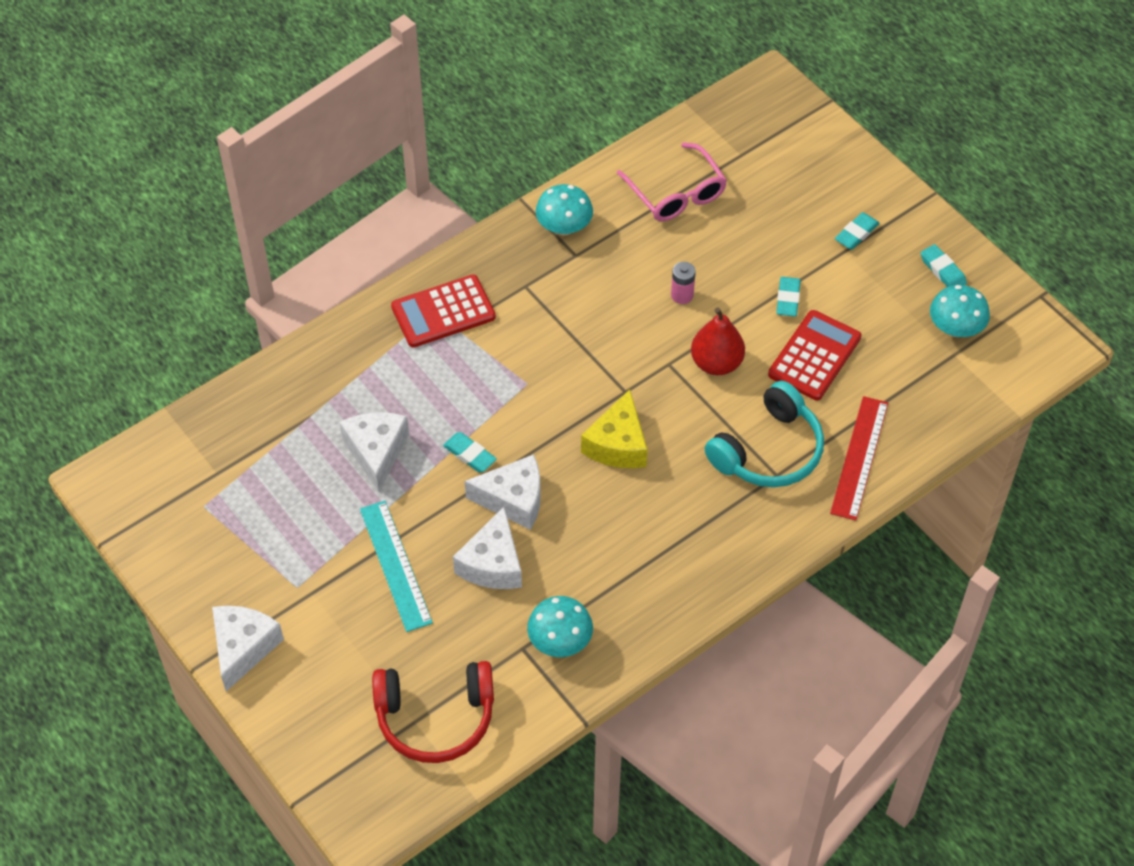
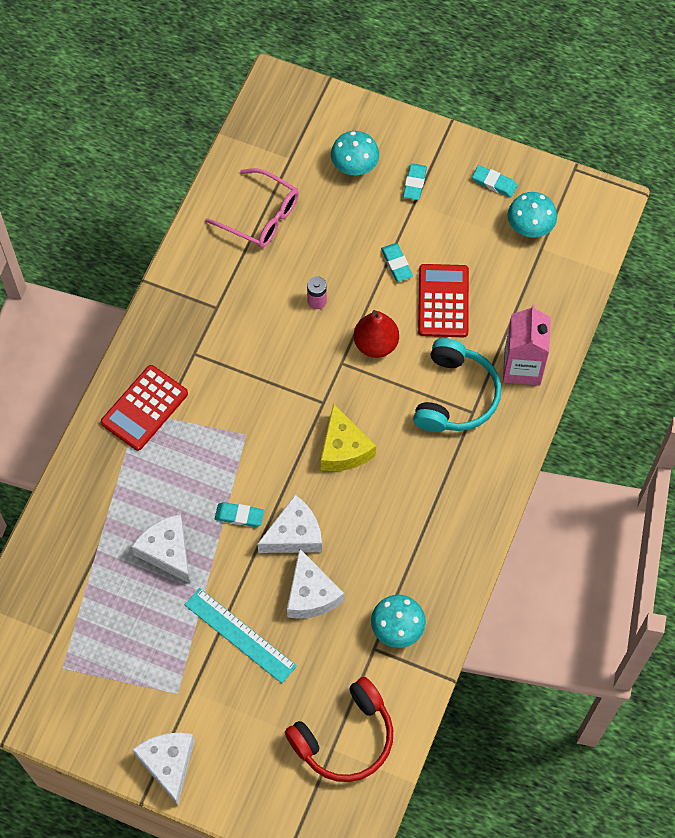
camera: 30 degrees left, 10 degrees up
turquoise mushroom [536,184,593,235] -> turquoise mushroom moved to [331,131,379,175]
red ruler [830,396,888,521] -> pink carton [503,305,551,385]

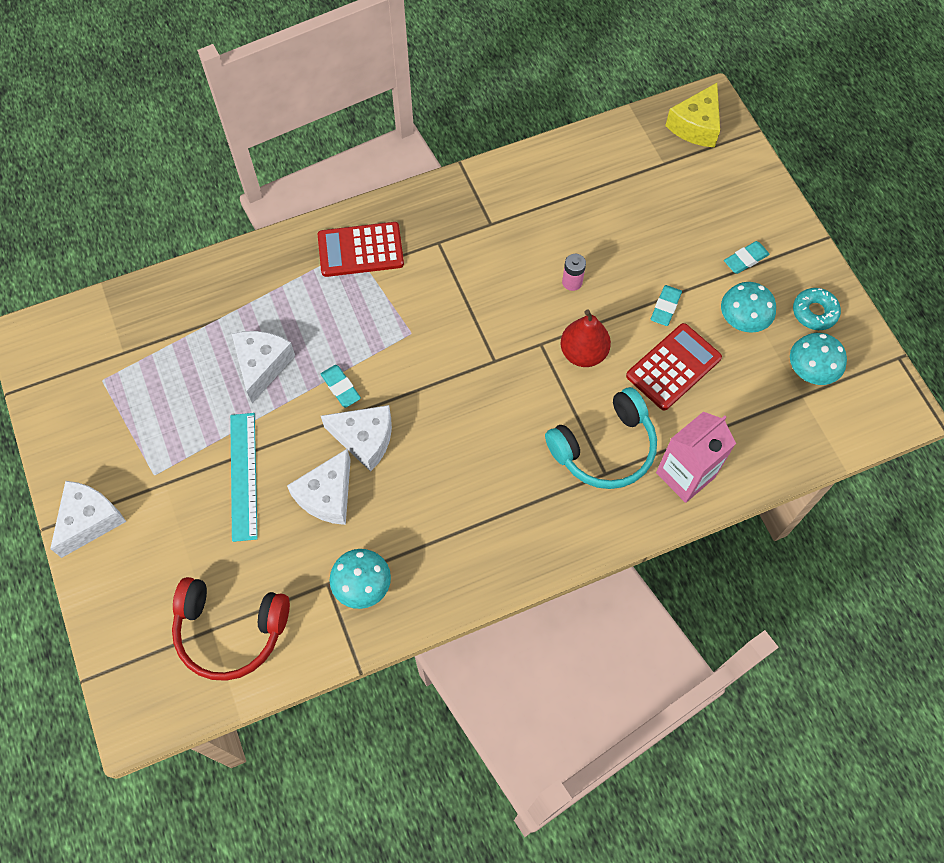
camera: 45 degrees right, 0 degrees up
pink glasses [205,168,299,248] -> none
yellow cheese [321,403,376,471] -> yellow cheese moved to [665,83,720,147]
turquoise mushroom [331,131,379,175] -> turquoise mushroom moved to [721,282,776,333]
turquoise eraser [472,165,517,197] -> turquoise donut [793,288,841,330]

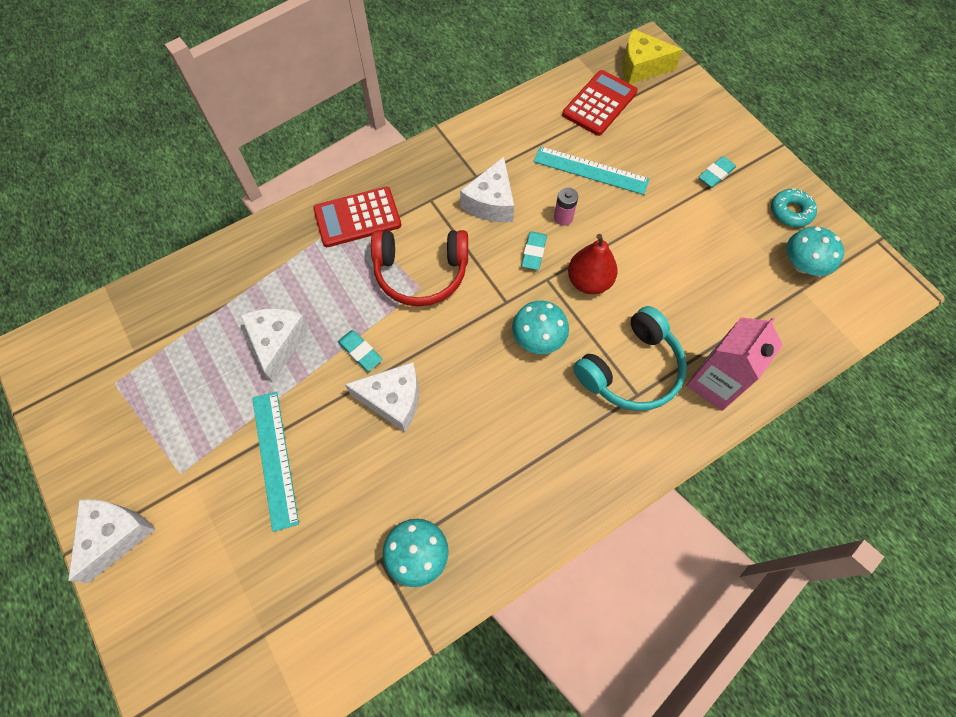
camera: 10 degrees left, 0 degrees up
red headphones [172,577,290,681] -> red headphones moved to [371,230,468,307]
white cheese [287,449,351,525] -> white cheese moved to [460,157,514,222]
red calculator [626,323,722,410] -> red calculator moved to [562,70,638,136]
turquoise eraser [651,285,682,326] -> turquoise eraser moved to [521,232,547,270]
yellow cheese [665,83,720,147] -> yellow cheese turned 75 degrees clockwise [622,29,683,84]
turquoise mushroom [721,282,776,333] -> turquoise mushroom moved to [512,301,569,354]
none -> turquoise ruler [533,146,650,195]

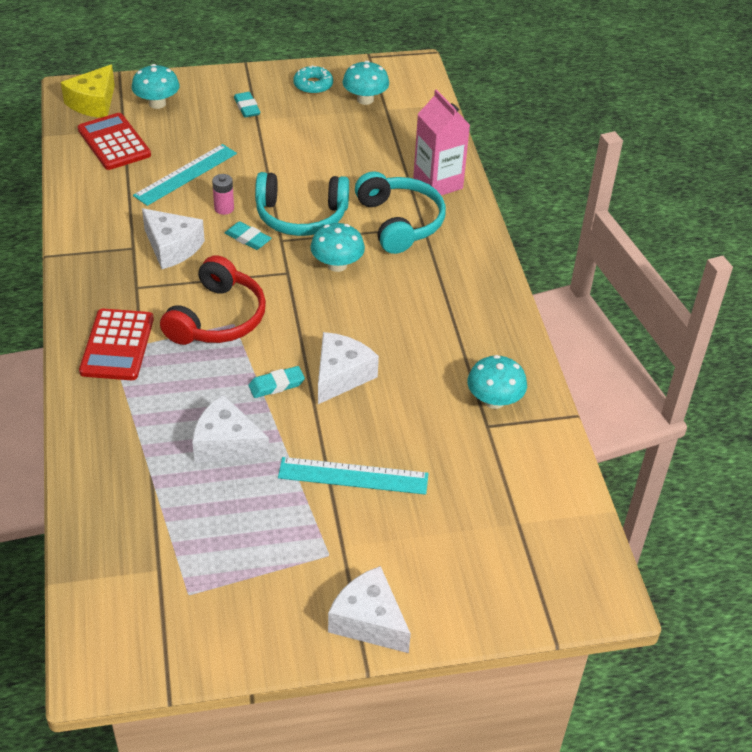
camera: 70 degrees left, 20 degrees down
red pear [568,234,618,294] -> turquoise headphones [255,172,349,236]
none -> turquoise mushroom [132,64,180,109]

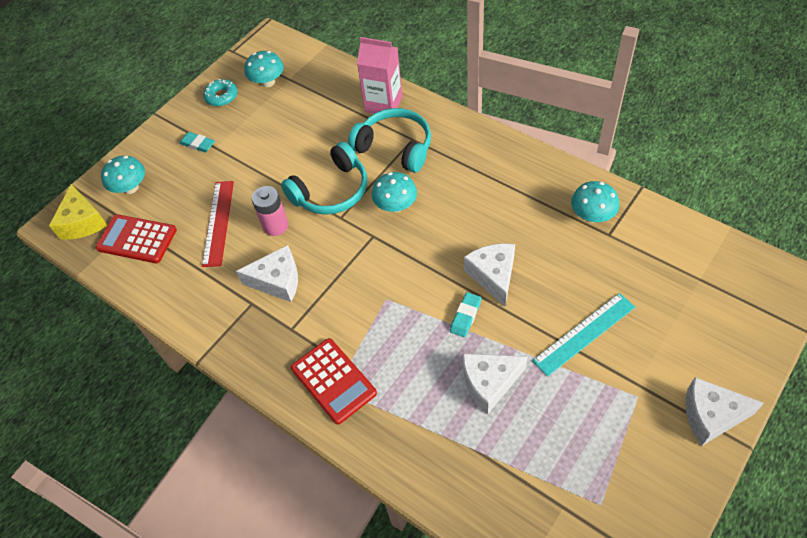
camera: 35 degrees left, 10 degrees up
turquoise ruler [133,144,237,206] -> red ruler [202,181,234,267]
red headphones [160,255,266,345] -> none
pink battery [212,174,234,215] -> pink battery [252,186,288,236], size x1.50
turquoise eraser [225,221,271,250] -> none

